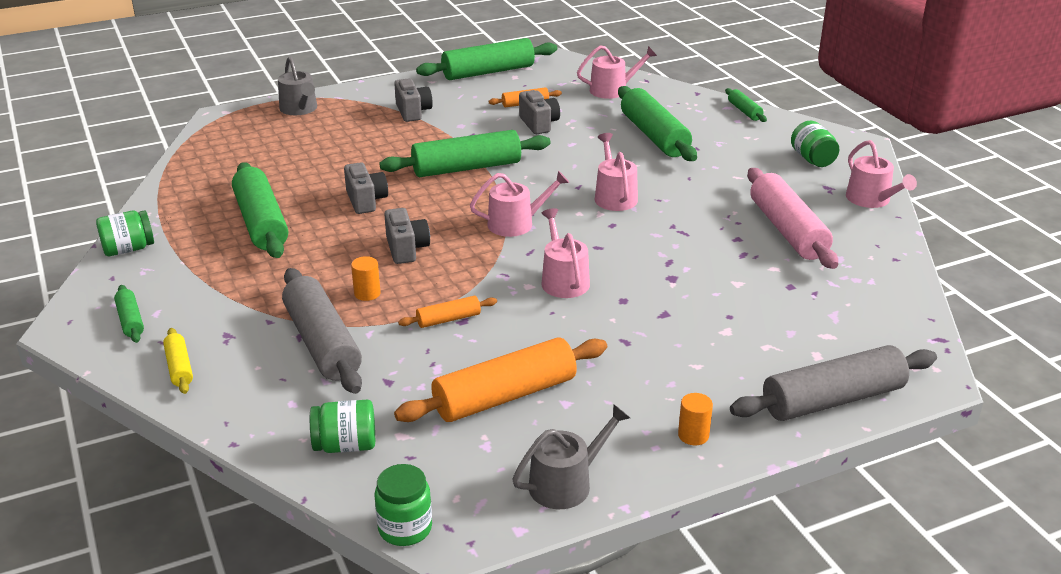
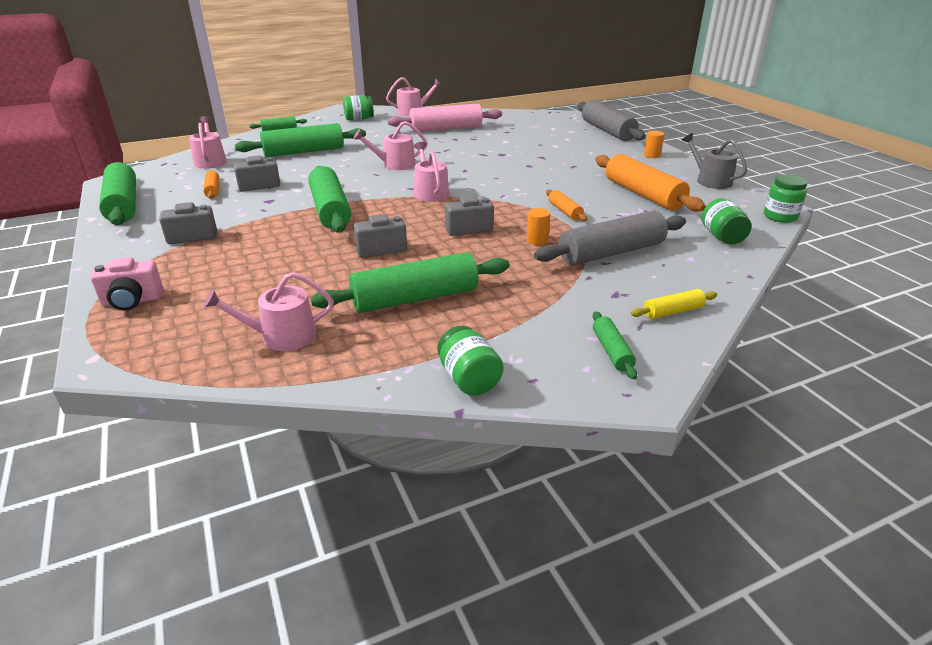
camera: 90 degrees left, 0 degrees up
green rolling pin [114,285,144,343] -> green rolling pin turned 75 degrees counterclockwise [593,311,637,379]
grey watering can [278,56,317,115] -> pink camera [91,257,163,311]
pink watering can [541,208,590,298] -> pink watering can moved to [204,272,334,351]

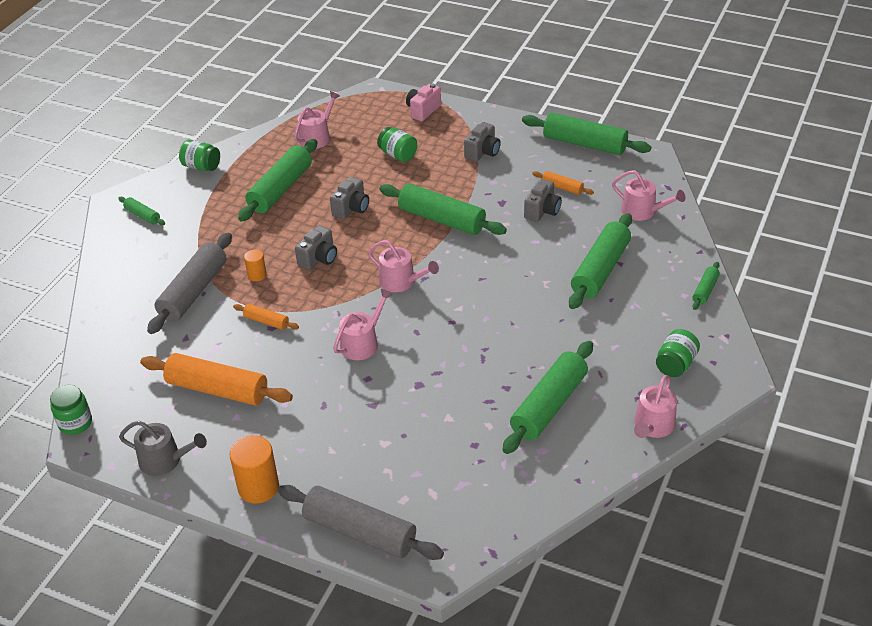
camera: 140 degrees right, 10 degrees up
pink watering can [353,121,427,170] -> pink watering can moved to [333,289,392,360]
pink rolling pin [388,104,502,132] -> green rolling pin [502,341,593,454]
yellow rolling pin [631,289,717,319] -> none
orange cylinder [644,131,665,158] -> orange cylinder [230,435,279,504], size x1.82
green jar [702,198,751,245] -> green jar moved to [377,127,417,162]

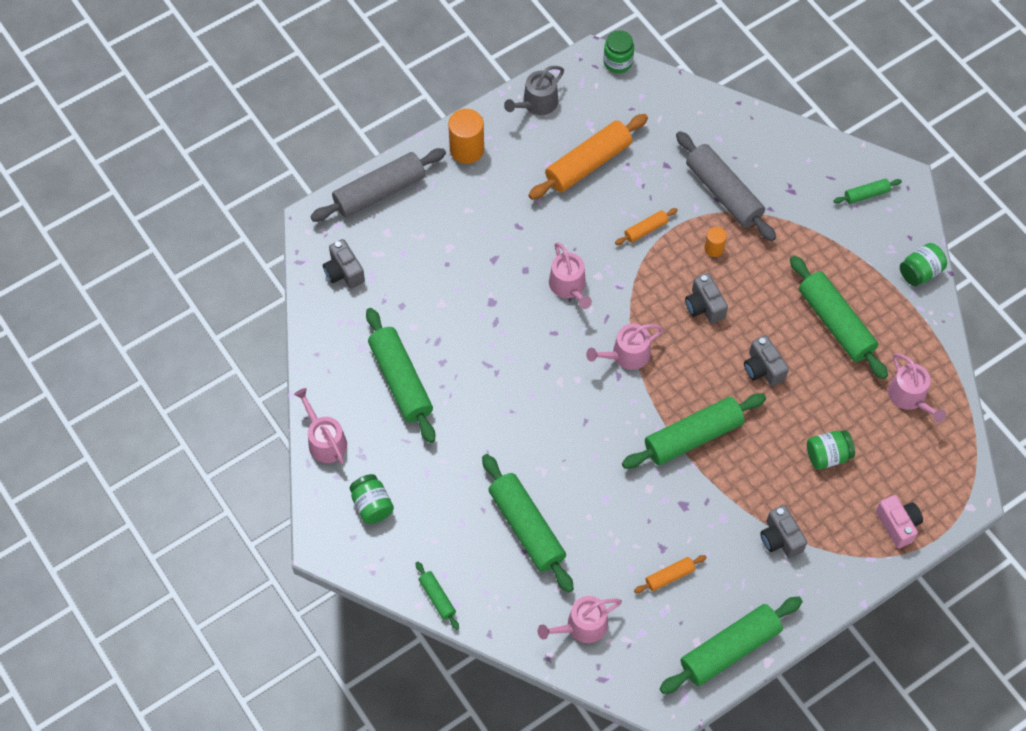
camera: 120 degrees right, 20 degrees up
grey camera [524,179,562,222] -> grey camera moved to [323,239,365,289]

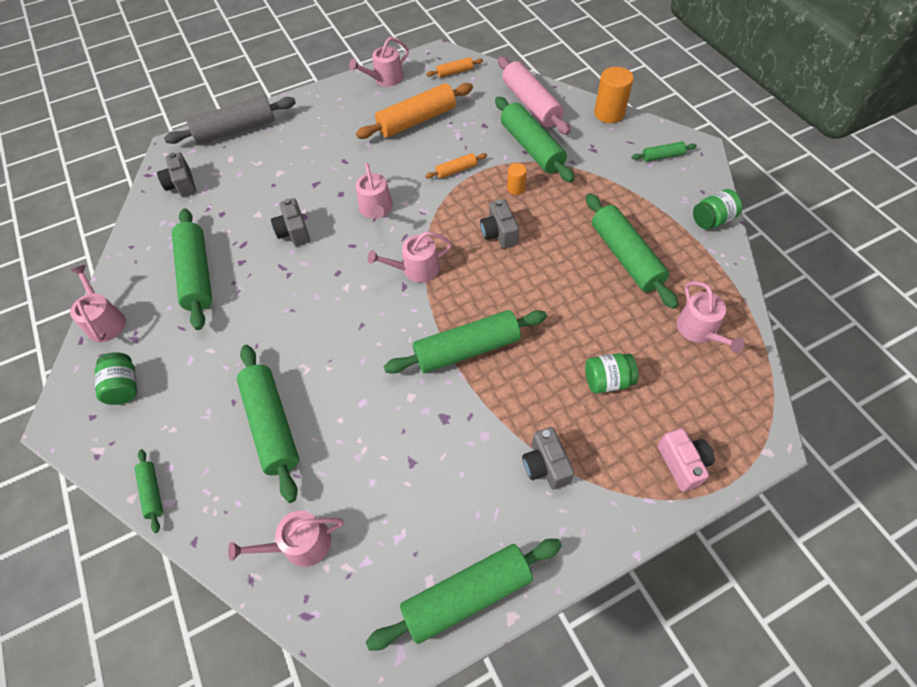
camera: 10 degrees right, 5 degrees down
orange cylinder [448,109,484,164] -> orange cylinder moved to [594,67,634,123]
grey watering can [504,66,564,115] -> pink watering can [349,37,409,87]
green jar [603,30,634,73] -> none
orange rolling pin [634,555,707,593] -> orange rolling pin moved to [426,57,483,78]
grey rolling pin [676,131,776,241] -> green rolling pin [495,96,575,183]
grey camera [744,335,789,386] -> grey camera moved to [271,198,310,246]
none -> pink rolling pin [498,56,570,135]

